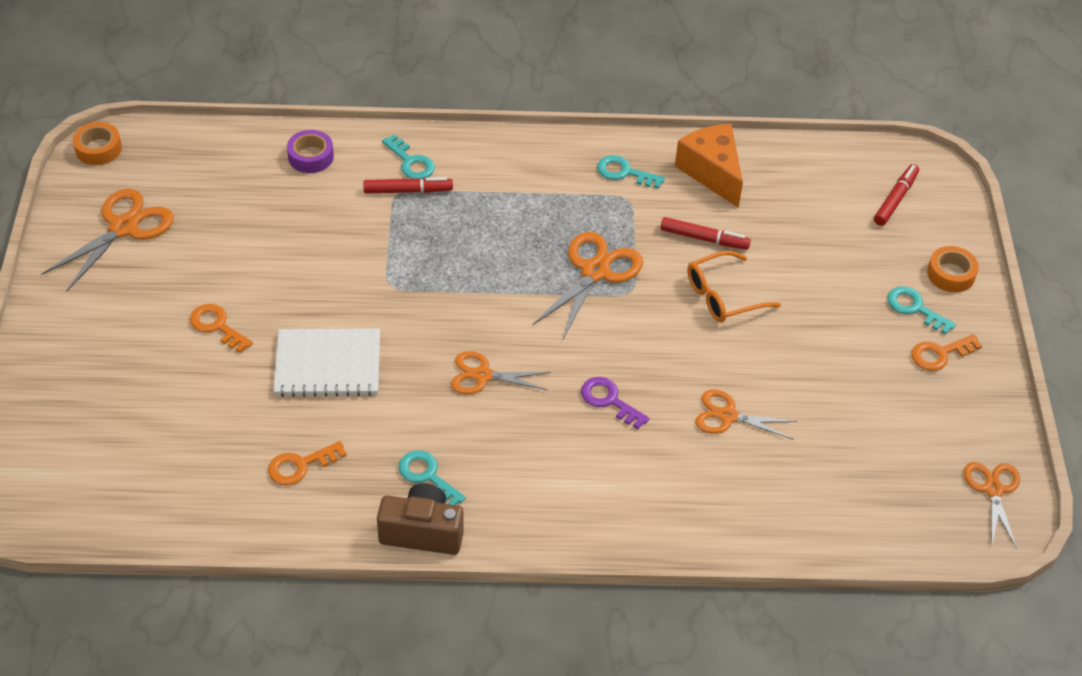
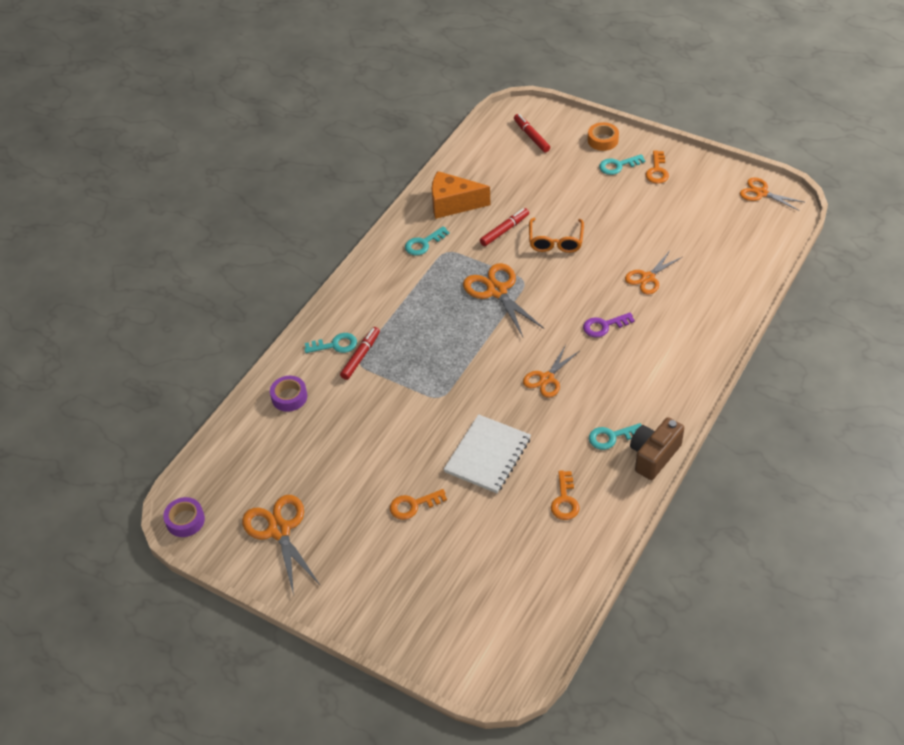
camera: 55 degrees left, 0 degrees up
orange tape [73,122,122,165] -> purple tape [163,497,205,537]

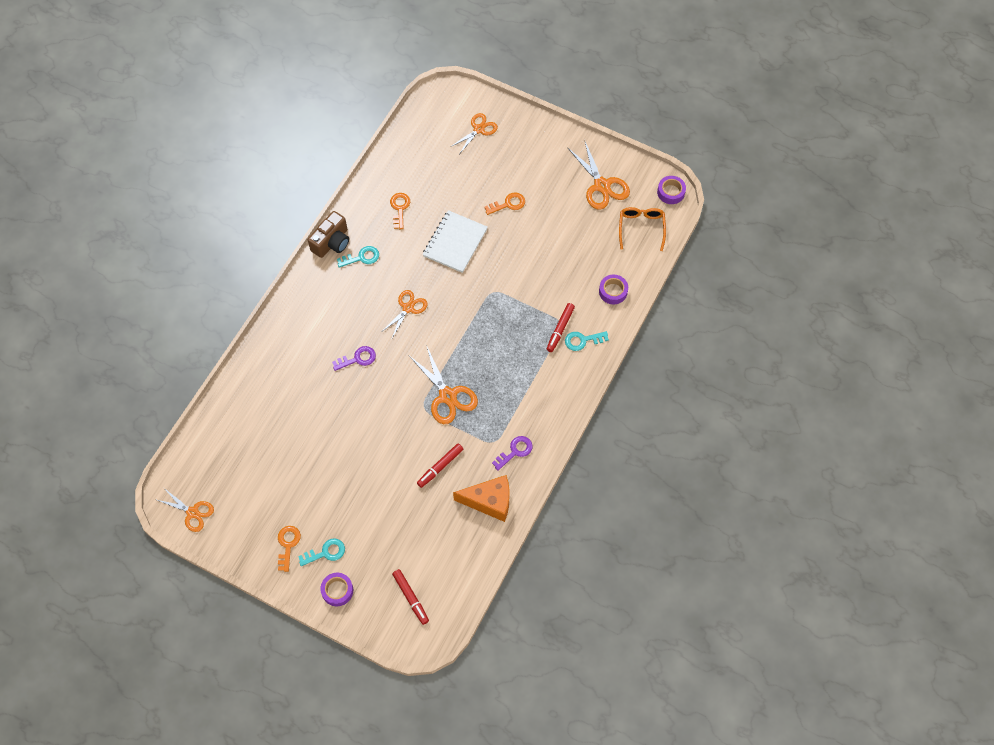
camera: 175 degrees right, 15 degrees up
turquoise key [405,226,450,255] -> purple key [492,436,533,470]
orange glasses [529,218,584,253] -> orange glasses moved to [619,207,666,251]
orange tape [588,122,619,151] -> purple tape [320,573,353,606]
orange scissors [625,251,682,295] -> orange scissors moved to [450,113,498,153]

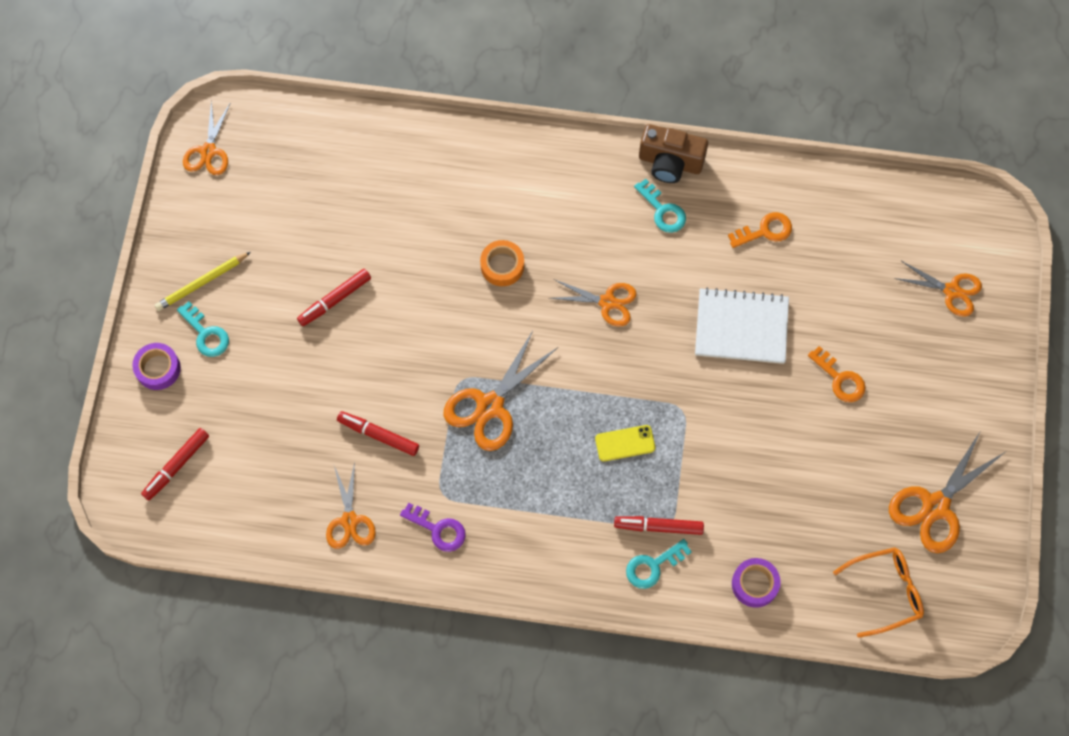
camera: 70 degrees right, 5 degrees up
orange key [278,526,301,572] -> yellow pencil [155,252,251,311]
purple key [332,346,376,371] -> orange tape [480,240,524,286]
orange cheese [453,475,510,522] -> orange scissors [326,462,376,549]
turquoise key [565,331,609,351] -> turquoise key turned 90 degrees counterclockwise [626,539,692,589]
purple tape [657,176,686,204] -> none
none -> red marker [297,269,371,326]
none -> yellow phone [595,425,655,461]

